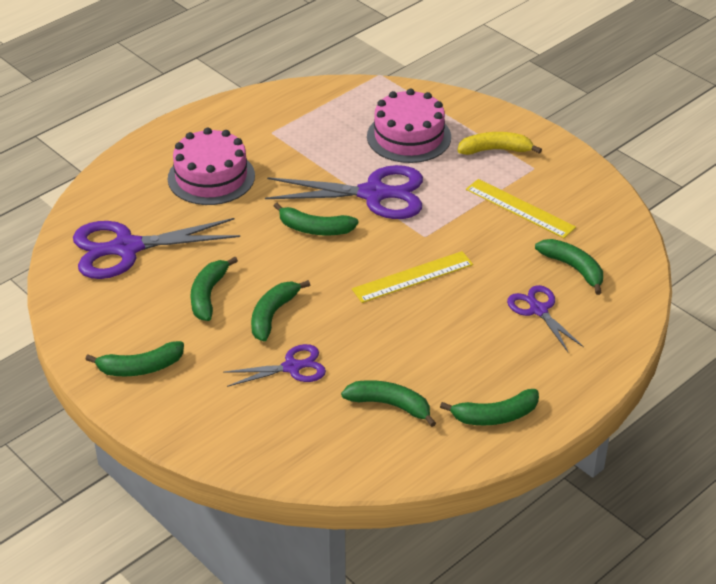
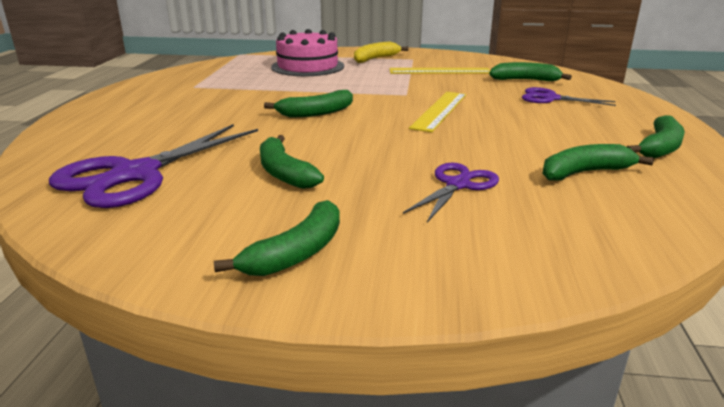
camera: 40 degrees left, 15 degrees down
pink cake [168,127,255,205] -> none
green banana [251,280,310,341] -> none
purple scissors [265,165,423,219] -> none

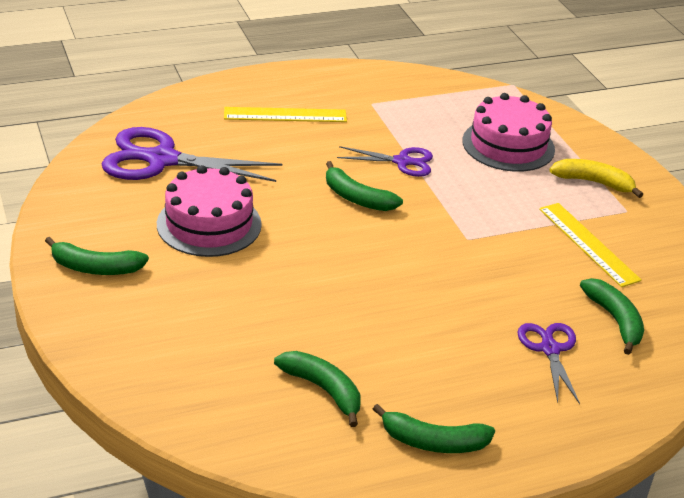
camera: 60 degrees right, 10 degrees up
green banana [260,135,324,189] -> pink cake [157,165,262,257]
purple scissors [403,163,499,222] -> purple scissors moved to [337,146,433,177]
yellow ruler [409,92,466,132] -> yellow ruler moved to [224,107,347,122]

